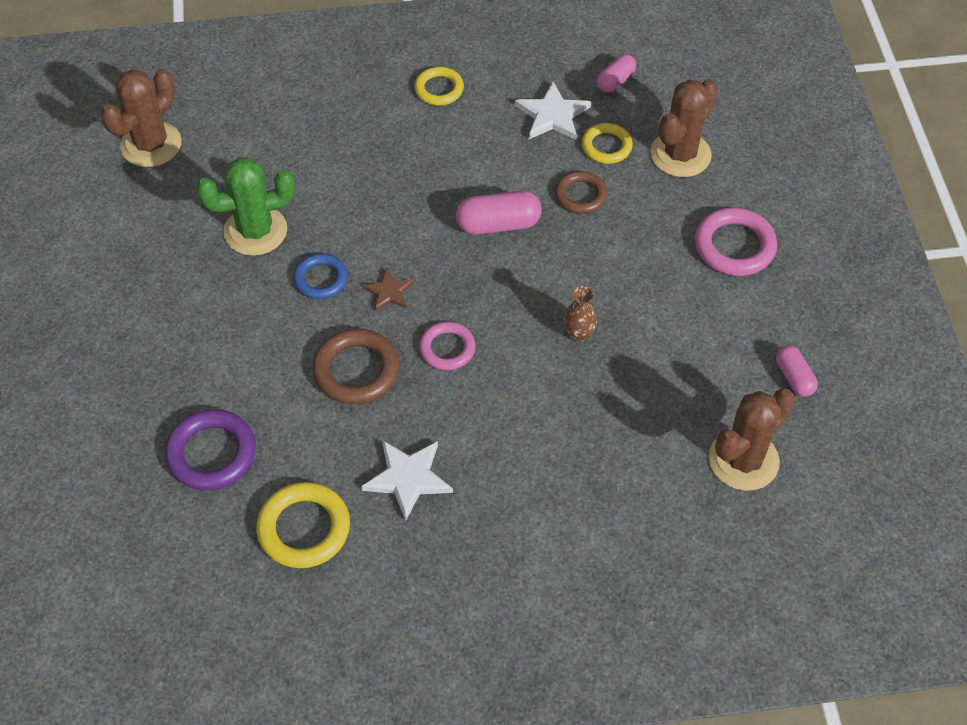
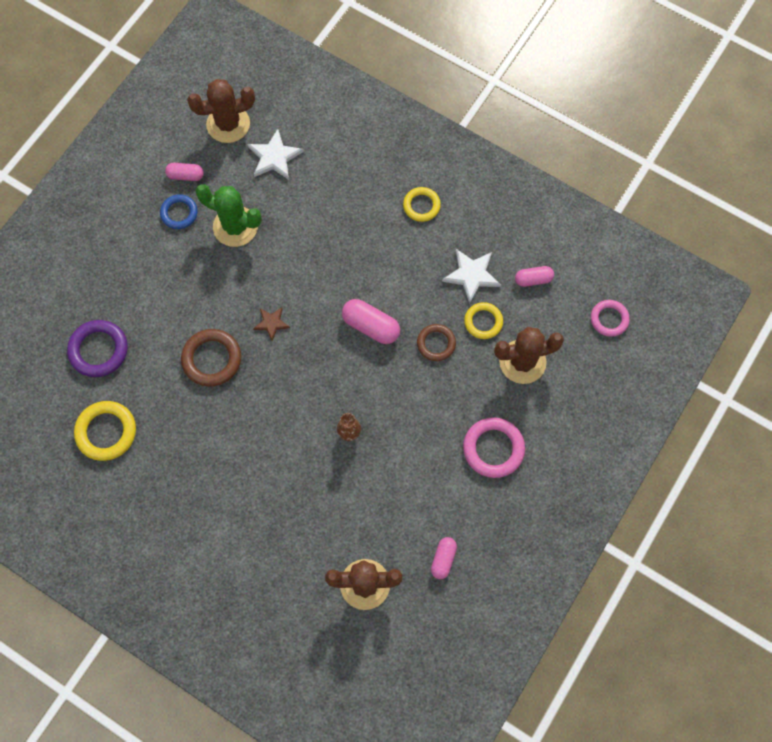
camera: 40 degrees right, 15 degrees up
blue ring [293,253,348,299] -> blue ring moved to [160,194,198,229]
white star [361,440,453,521] -> white star moved to [248,129,304,180]
pink ring [419,322,475,370] -> pink ring moved to [591,300,630,337]
none -> pink capsule [165,163,204,181]

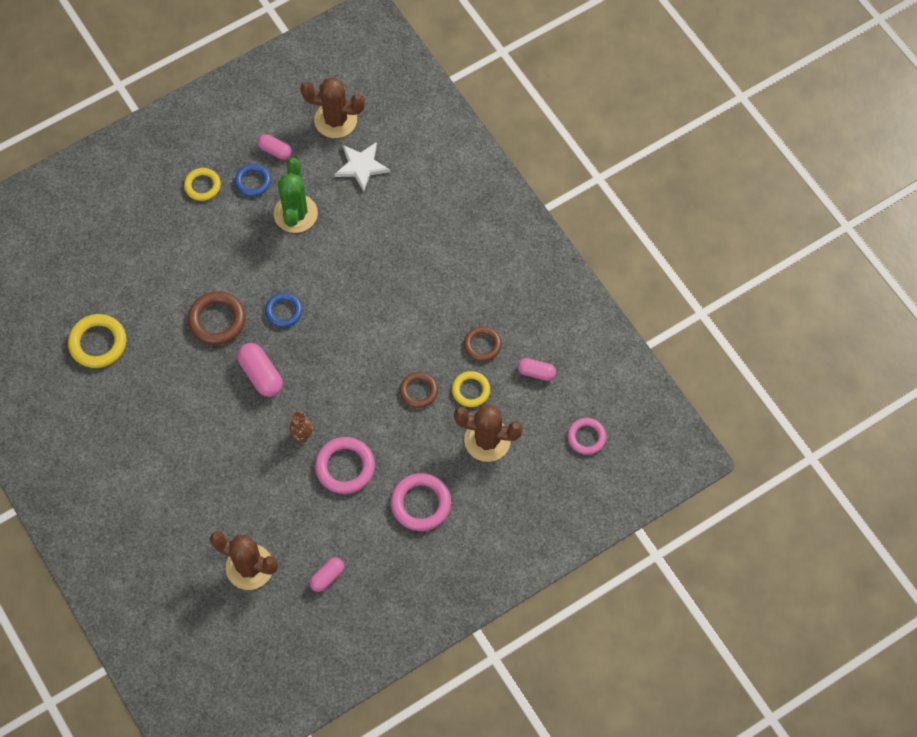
camera: 25 degrees right, 5 degrees down
purple ring [67,320,128,377] -> none
green cactus [196,184,262,247] -> green cactus turned 45 degrees clockwise [274,158,318,233]
brown star [253,308,290,341] -> blue ring [265,293,303,327]
pink capsule [342,299,400,344] -> pink capsule moved to [237,343,283,397]
yellow ring [403,187,441,222] -> yellow ring moved to [184,168,221,201]
white star [442,249,501,304] -> brown ring [464,326,502,361]
none -> pink ring [315,437,375,494]

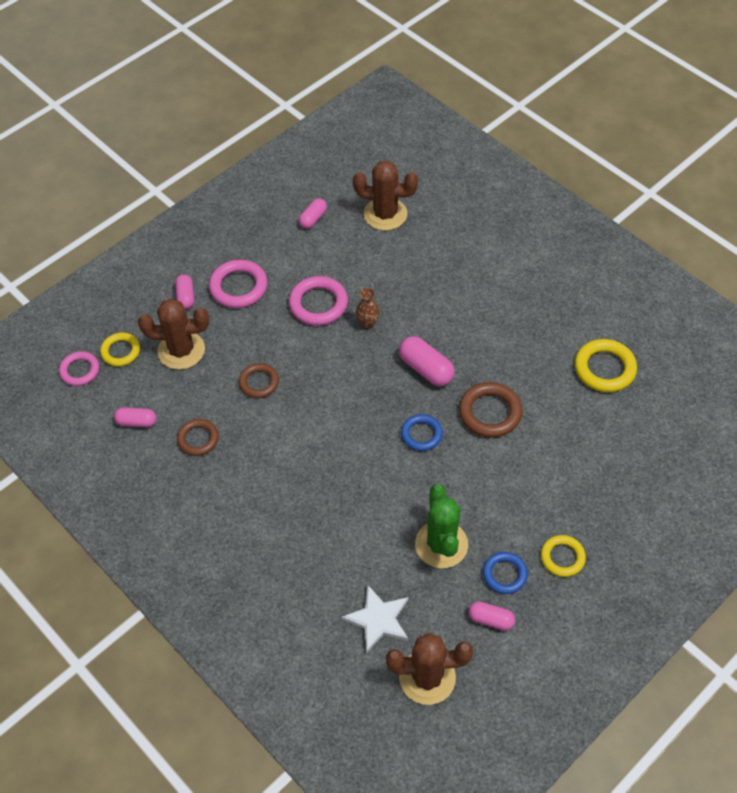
camera: 170 degrees right, 10 degrees down
yellow ring [452,371,490,407] -> yellow ring moved to [100,333,140,366]
none -> pink capsule [175,275,194,309]

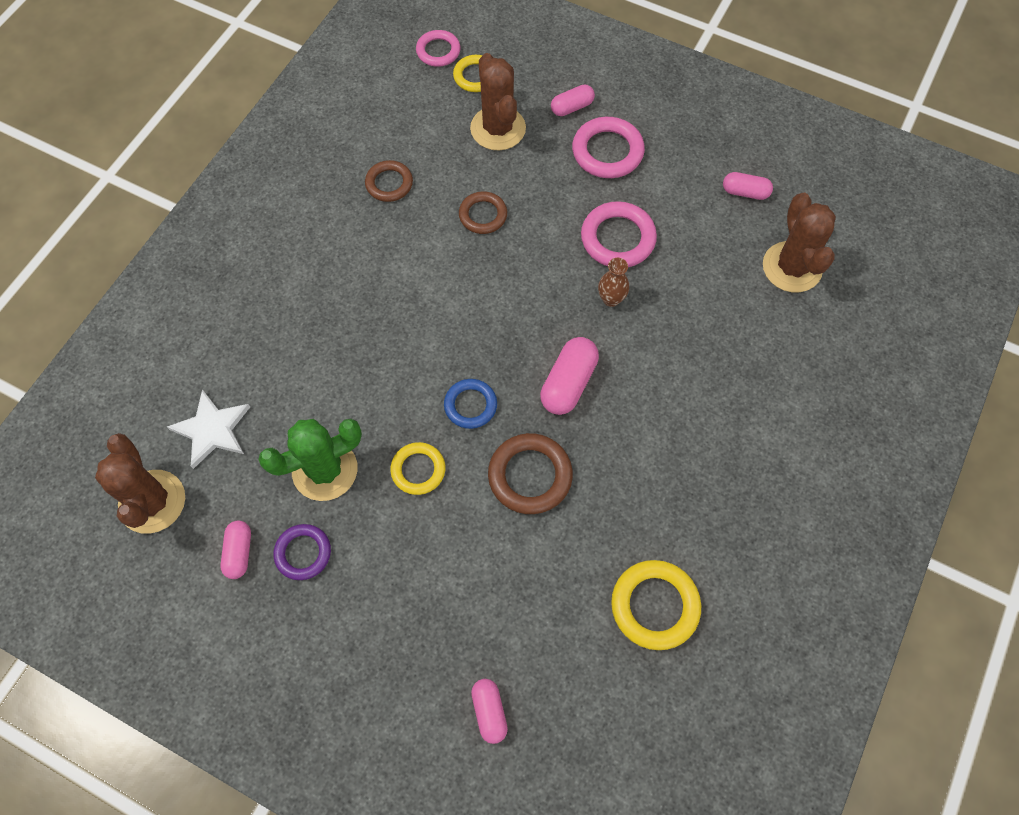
camera: 70 degrees right, 10 degrees up
pink capsule [114,407,157,427] -> pink capsule moved to [471,679,508,744]
blue ring [483,552,528,594] -> purple ring [274,524,331,580]
yellow ring [541,535,586,577] -> yellow ring moved to [390,442,445,495]

